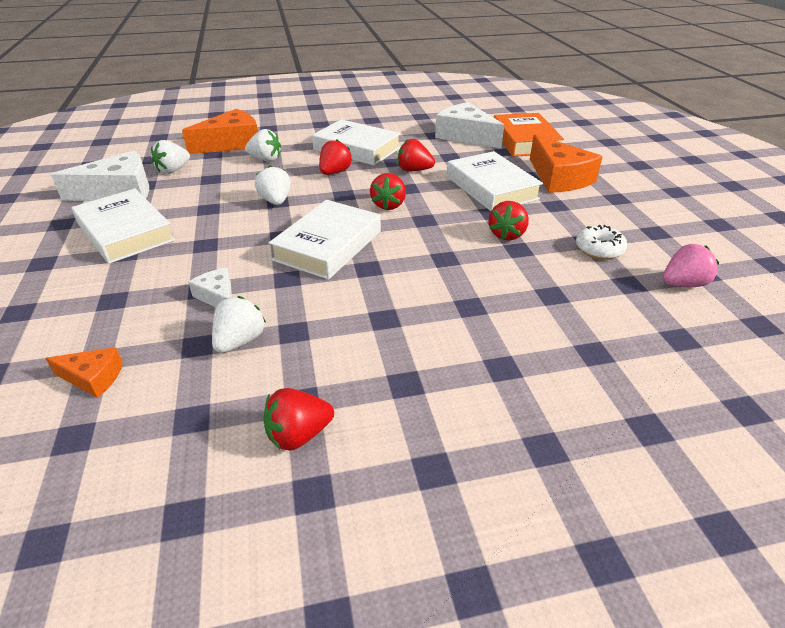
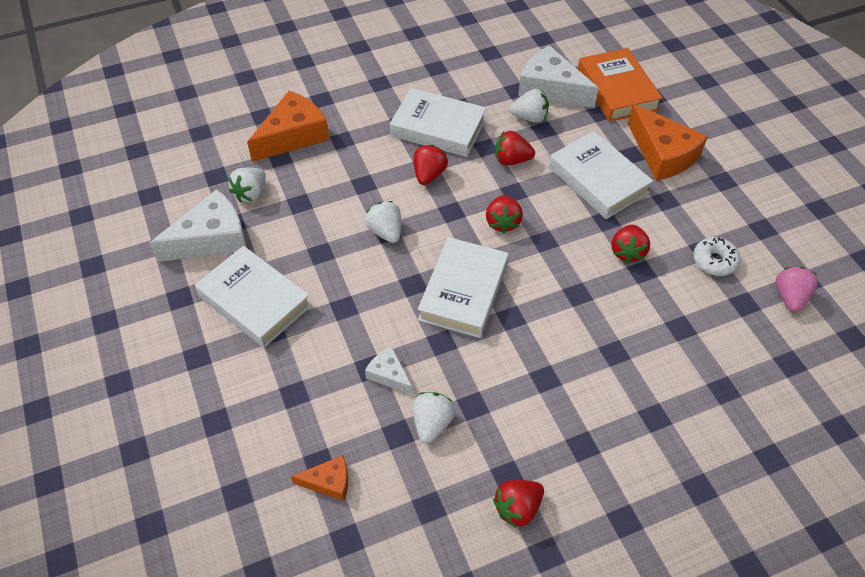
camera: 10 degrees left, 15 degrees up
white strawberry [245,129,281,161] -> white strawberry moved to [510,89,549,123]
pink strawberry [663,244,719,287] -> pink strawberry turned 45 degrees counterclockwise [776,267,818,312]

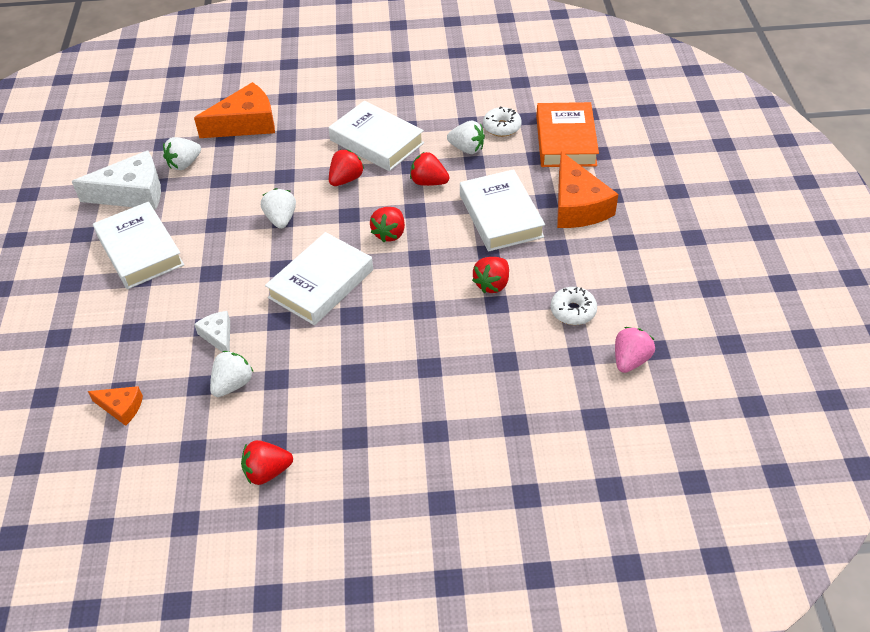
camera: 20 degrees right, 5 degrees down
white cheese [518,45,599,108] -> white donut [483,107,522,137]

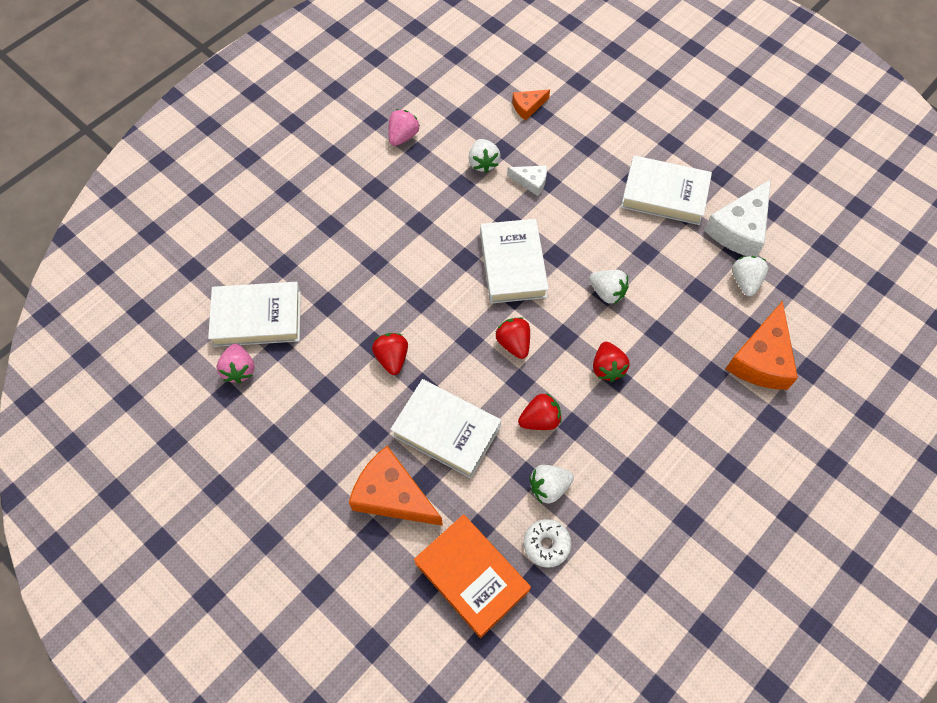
camera: 135 degrees right, 15 degrees up
red strawberry [241,440,293,485] -> pink strawberry [388,109,420,146]
white book [328,101,424,171] -> white book moved to [208,282,301,347]
white donut [550,287,597,325] -> none

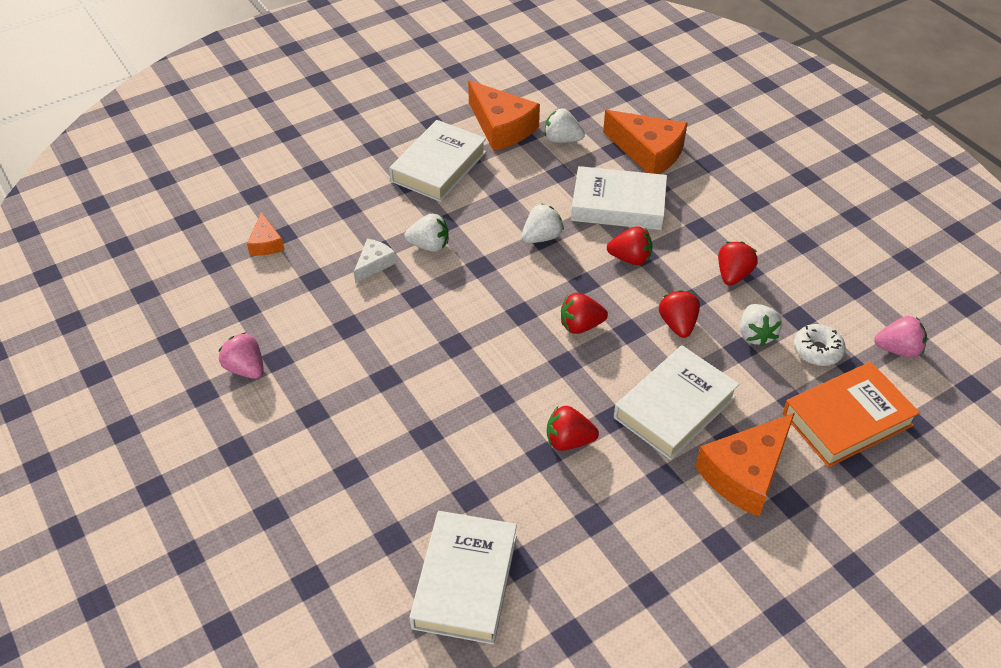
camera: 75 degrees left, 15 degrees down
pink strawberry [217,343,255,383] -> pink strawberry moved to [874,316,927,358]
white strawberry [468,139,501,173] -> white strawberry moved to [404,213,449,252]
white book [480,219,549,304] -> white book moved to [571,166,667,230]
white cheese [704,179,771,257] -> orange cheese [468,80,540,151]
none -> red strawberry [718,242,758,286]

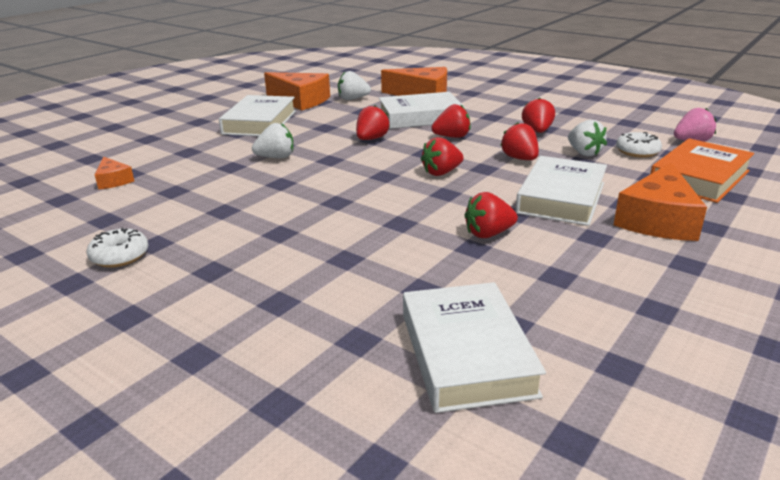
camera: 20 degrees left, 20 degrees down
pink strawberry [219,332,264,379] -> white donut [86,228,149,268]
white cheese [354,239,396,283] -> none
white strawberry [522,203,564,243] -> red strawberry [356,105,390,140]

